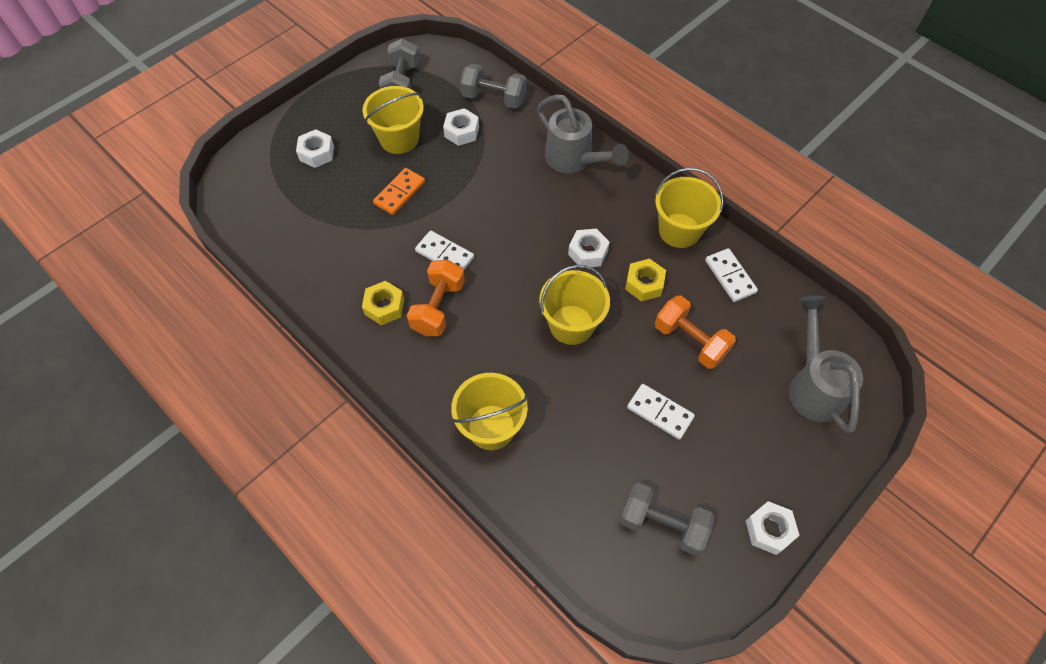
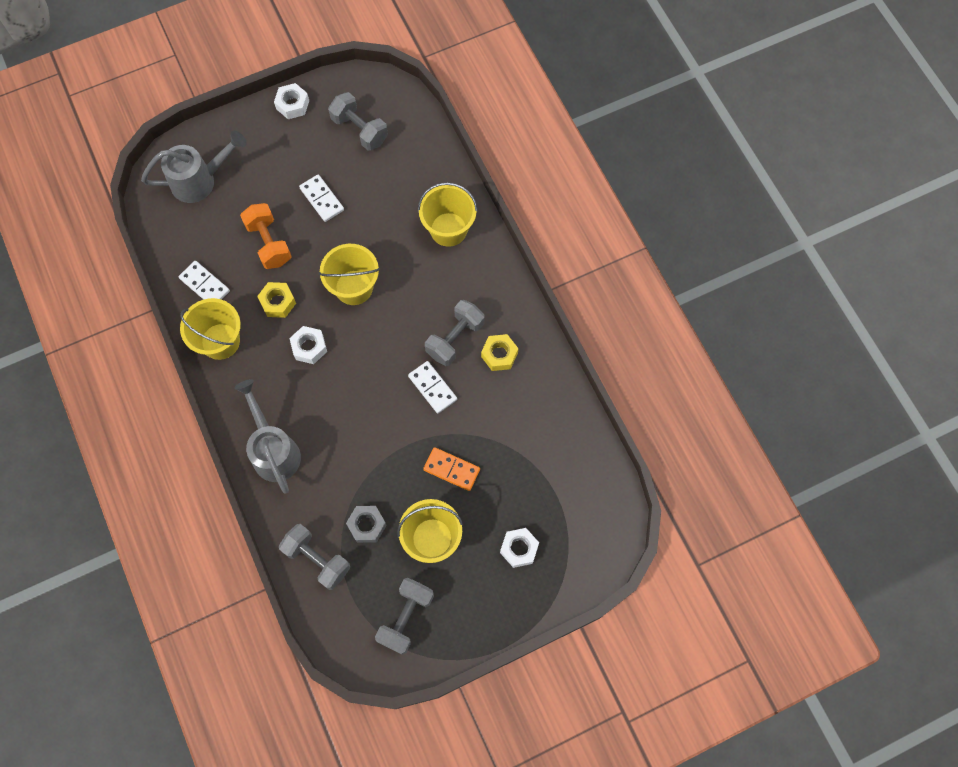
camera: 160 degrees left, 10 degrees up
orange domino [373,168,425,215] -> orange domino turned 60 degrees clockwise [423,447,480,491]
orange dumbbell [407,260,465,336] -> grey dumbbell [425,300,484,366]
white nut [443,108,479,146] -> grey nut [346,506,387,543]
white domino [705,248,758,302] -> white domino turned 45 degrees counterclockwise [179,261,230,300]
grey watering can [789,296,863,433] -> grey watering can turned 120 degrees counterclockwise [141,131,247,203]

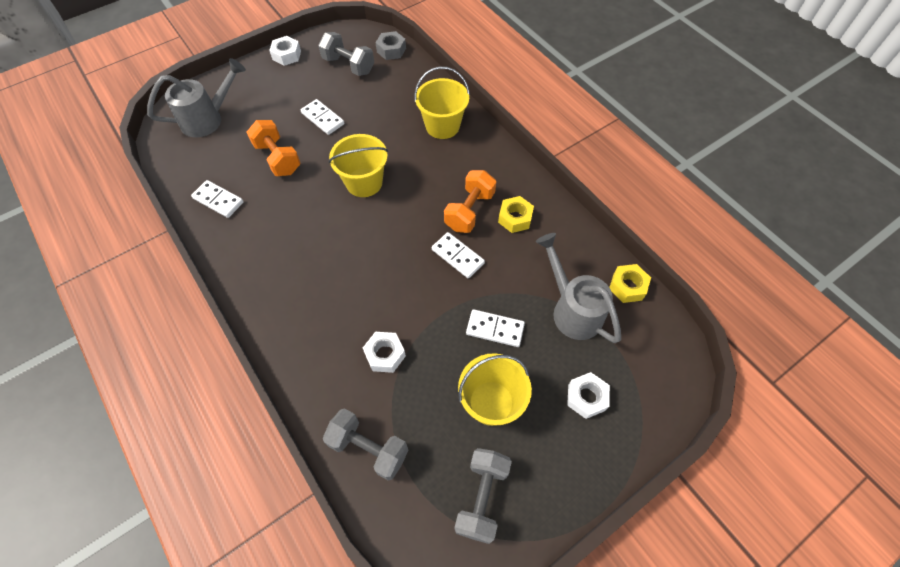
camera: 10 degrees left, 10 degrees down
yellow bucket [180,298,241,360] -> none
grey watering can [234,379,301,494] -> grey watering can moved to [536,233,621,343]
yellow nut [257,282,296,318] -> yellow nut moved to [609,264,651,303]
white nut [289,326,327,364] -> white nut moved to [363,332,406,373]
grey nut [346,506,387,543] -> grey nut moved to [375,31,406,60]
orange domino [423,447,480,491] -> white domino [466,309,525,347]
grey dumbbell [425,300,484,366] -> orange dumbbell [444,170,496,233]

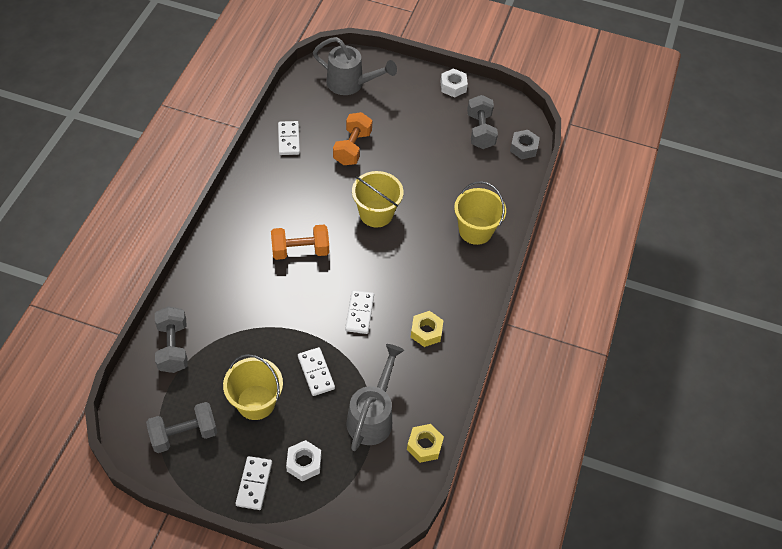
camera: 50 degrees right, 5 degrees down
white domino [301,99,344,135] -> white domino moved to [236,456,272,510]
white nut [363,332,406,373] -> none
orange dumbbell [444,170,496,233] -> orange dumbbell moved to [271,225,329,260]

